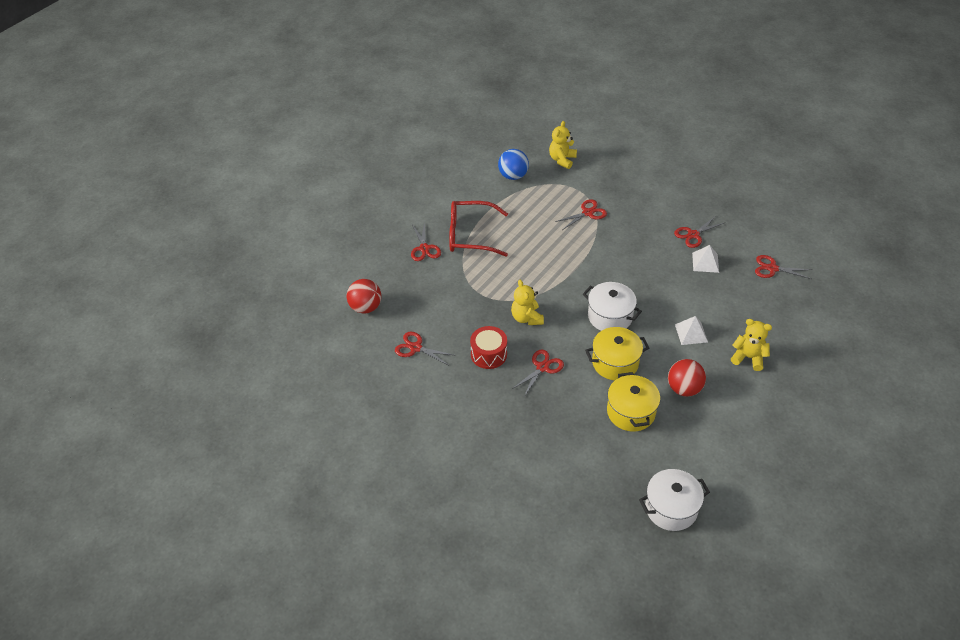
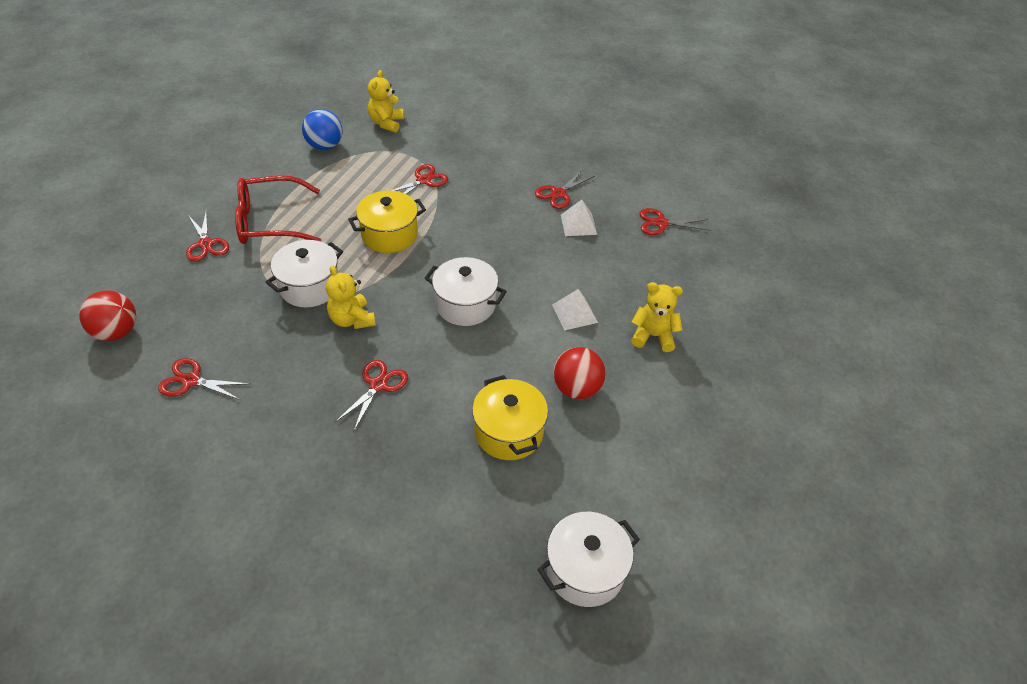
camera: 15 degrees left, 0 degrees up
red drum [470,326,507,369] -> none
yellow pot [585,327,649,380] -> yellow pot moved to [348,191,426,253]
none -> white pot [266,240,343,307]

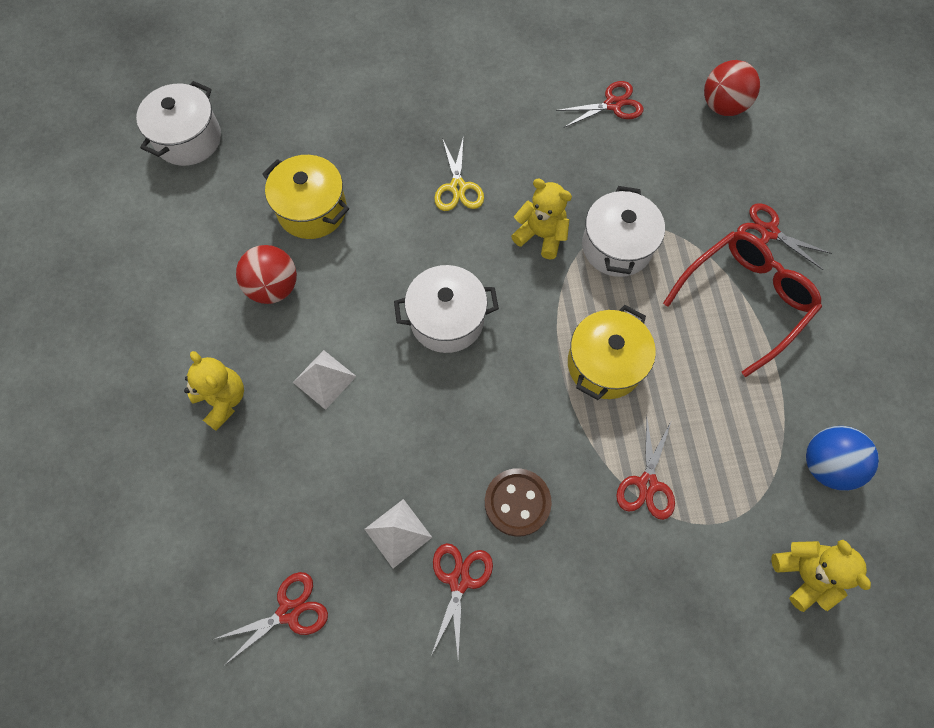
camera: 150 degrees right, 20 degrees up
red scissors [335,360,408,431] -> yellow scissors [434,135,484,211]
yellow teddy bear [631,282,683,352] -> yellow teddy bear turned 105 degrees counterclockwise [184,351,244,431]
none -> brown button [485,468,552,537]

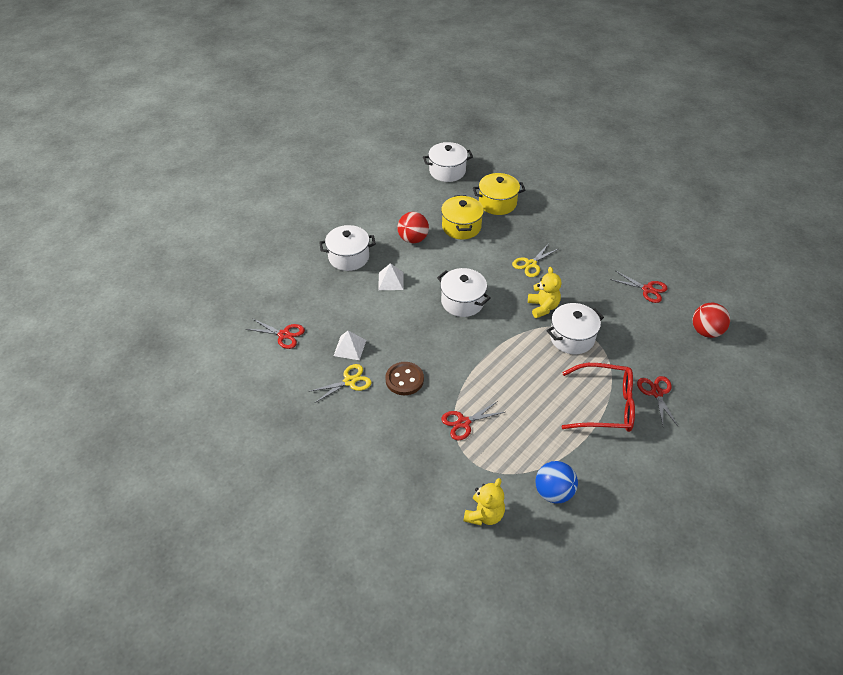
camera: 50 degrees right, 20 degrees down
yellow teddy bear [184,351,244,431] -> white pot [319,225,376,271]
red scissors [431,543,493,658] -> yellow scissors [308,364,371,403]
yellow pot [568,305,656,400] -> yellow pot moved to [473,173,525,215]

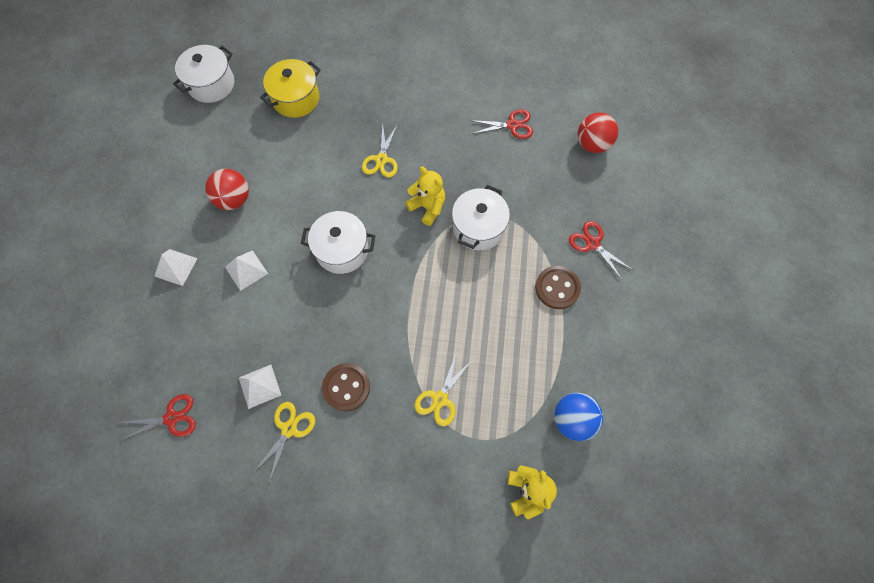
camera: 35 degrees left, 20 degrees up
white pot [319,225,376,271] -> white pyramid [155,249,198,286]
yellow pot [441,195,484,239] -> none
red scissors [441,401,505,440] -> yellow scissors [414,354,472,426]
red glasses [562,363,635,432] -> brown button [535,266,581,309]

